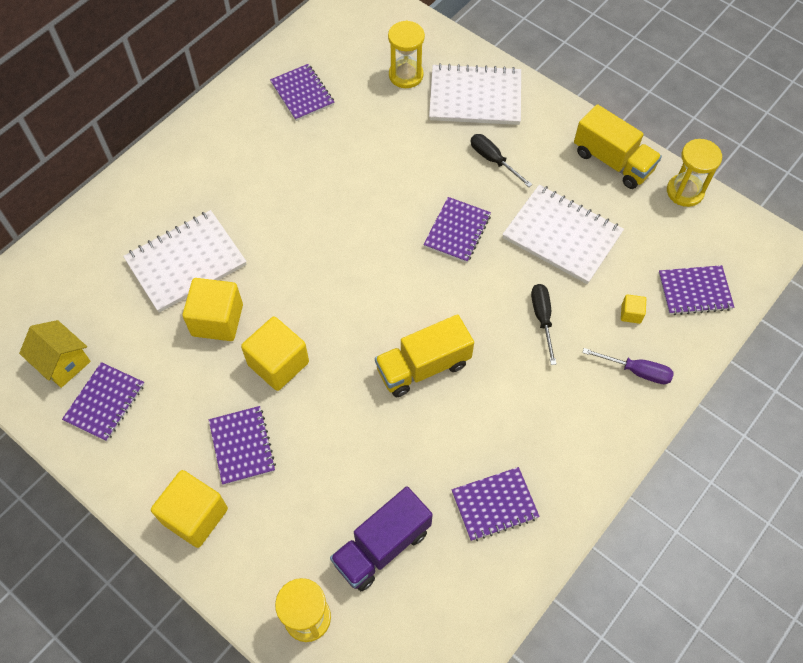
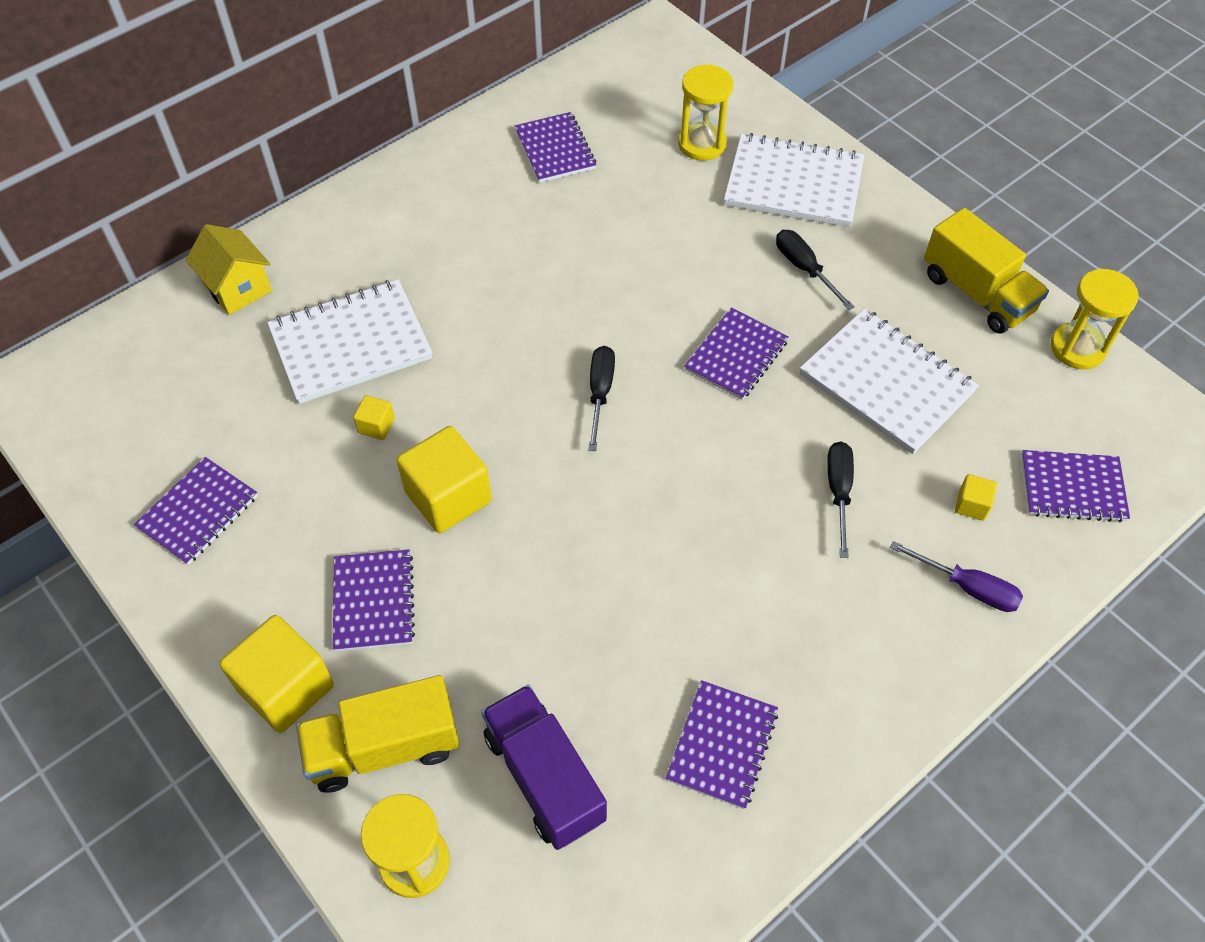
camera: 10 degrees right, 5 degrees down
yellow house [19,320,91,388] -> yellow house moved to [186,224,272,315]
yellow cube [182,278,243,341] -> yellow cube [353,395,395,440], size x0.46
purple truck [330,486,433,592] -> purple truck turned 90 degrees clockwise [481,685,607,850]
yellow truck [375,314,474,397] -> yellow truck moved to [296,675,459,793]
purple notebook [452,467,540,541] -> purple notebook turned 60 degrees counterclockwise [666,680,778,809]
none -> black screwdriver [588,346,615,451]

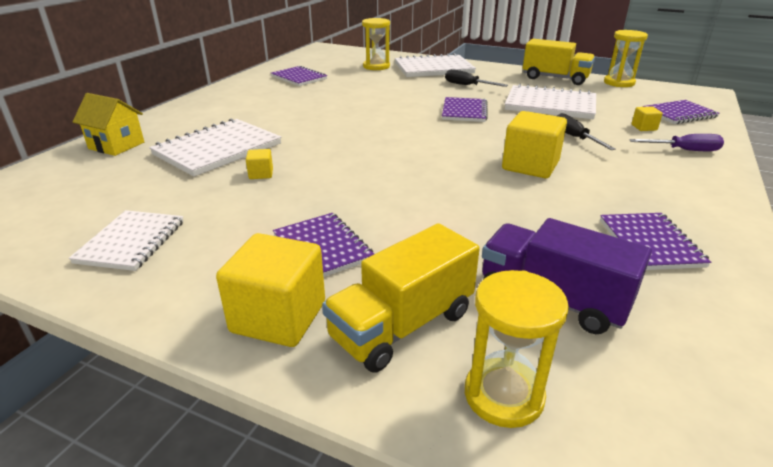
camera: 25 degrees left, 25 degrees down
purple notebook [134,457,258,565] -> white notebook [69,210,184,271]
yellow cube [396,426,492,533] -> yellow cube moved to [502,111,567,178]
black screwdriver [588,346,615,451] -> none

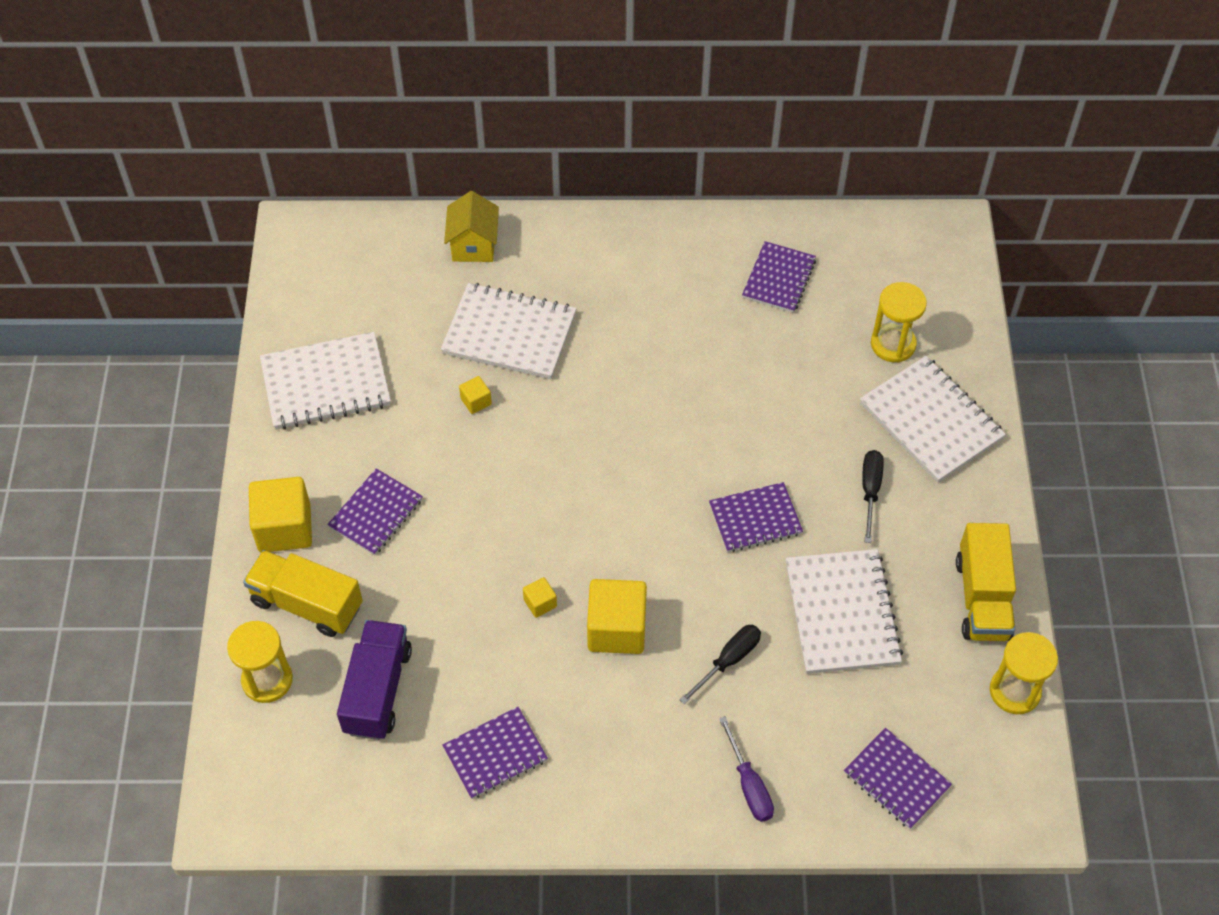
camera: 65 degrees right, 25 degrees up
white notebook [69,210,184,271] -> white notebook [260,332,391,430], size x1.55
yellow cube [632,107,663,131] -> yellow cube moved to [523,577,557,618]

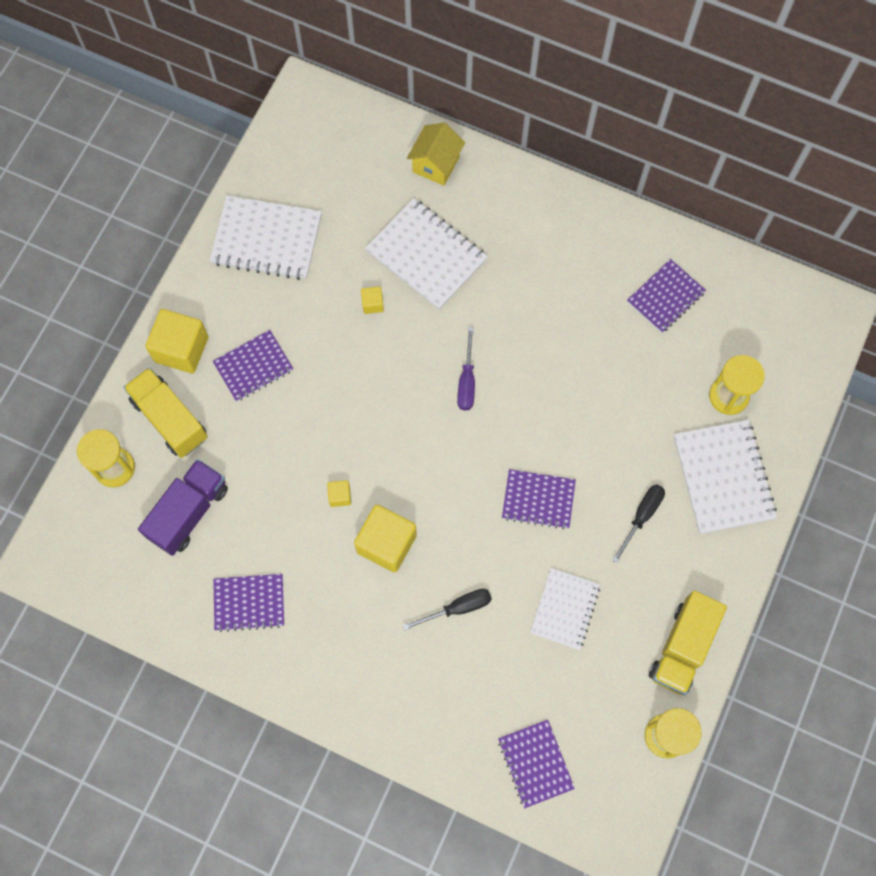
camera: 25 degrees right, 15 degrees up
purple screwdriver [719,716,774,822] -> purple screwdriver moved to [457,327,475,411]
white notebook [786,549,903,674] -> white notebook [530,568,600,650], size x0.65

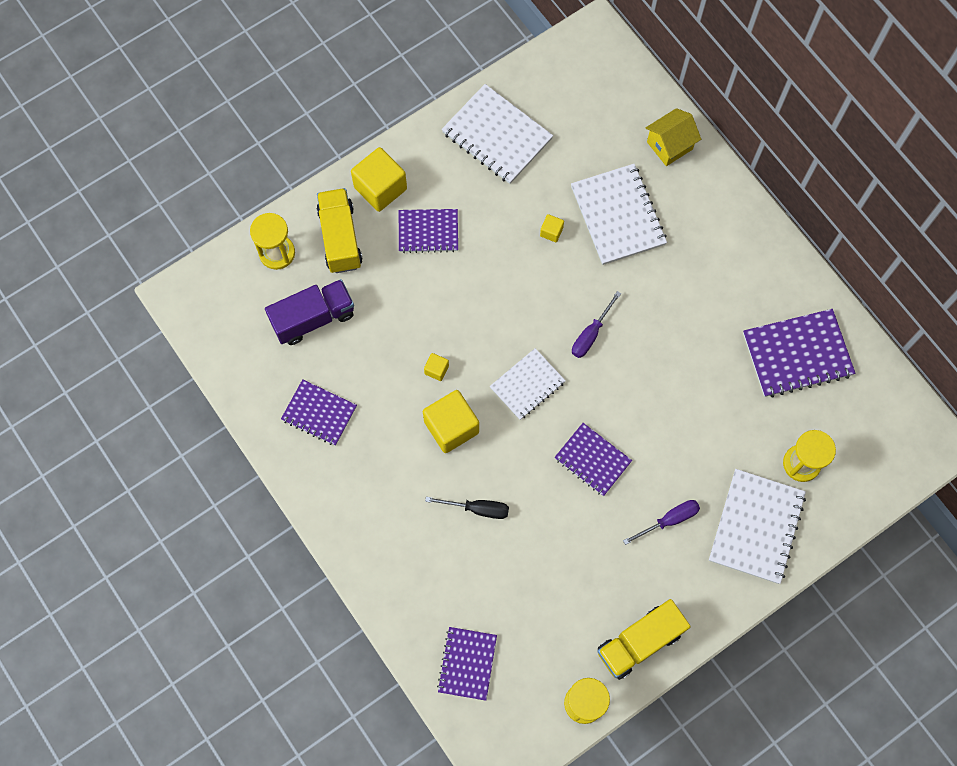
camera: 30 degrees right, 0 degrees up
white notebook [530,568,600,650] -> white notebook moved to [490,348,566,420]
black screwdriver [612,484,665,563] -> purple screwdriver [623,500,700,545]
purple notebook [627,259,706,333] -> purple notebook [743,309,855,397], size x1.55

